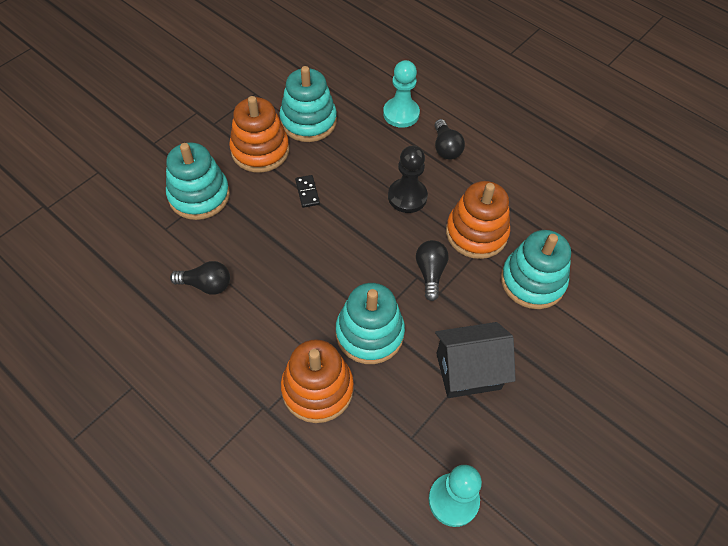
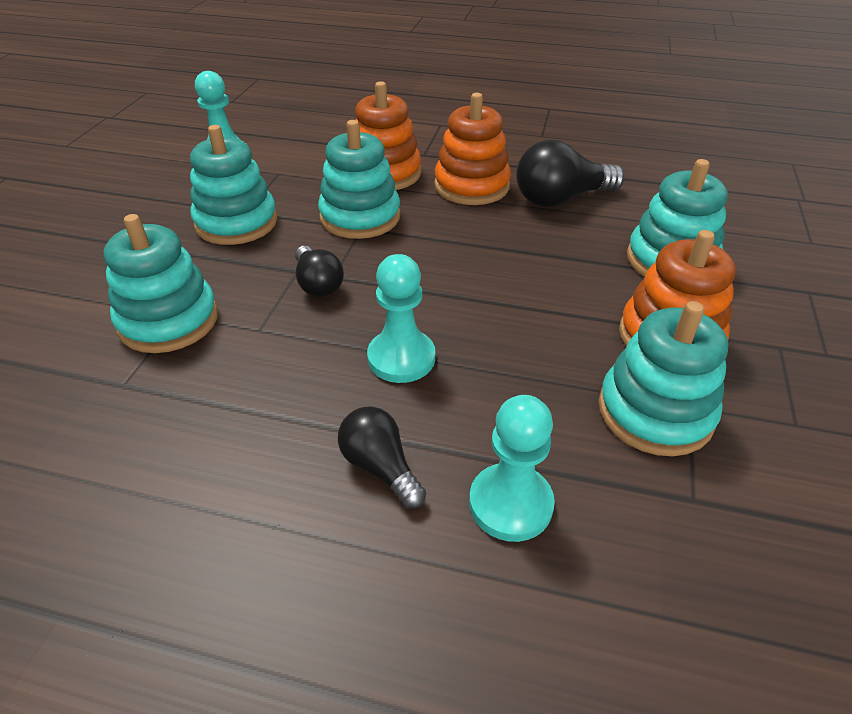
camera: 155 degrees right, 15 degrees down
black light bulb [170,261,230,295] -> black light bulb [516,140,624,207], size x1.61
black domino [295,175,320,208] -> none
black pawn [388,146,428,213] -> turquoise pawn [367,254,435,383]
black house [435,322,516,398] -> turquoise stacking toy [190,125,277,245]
orange stacking toy [446,181,510,259] -> orange stacking toy moved to [434,93,511,205]

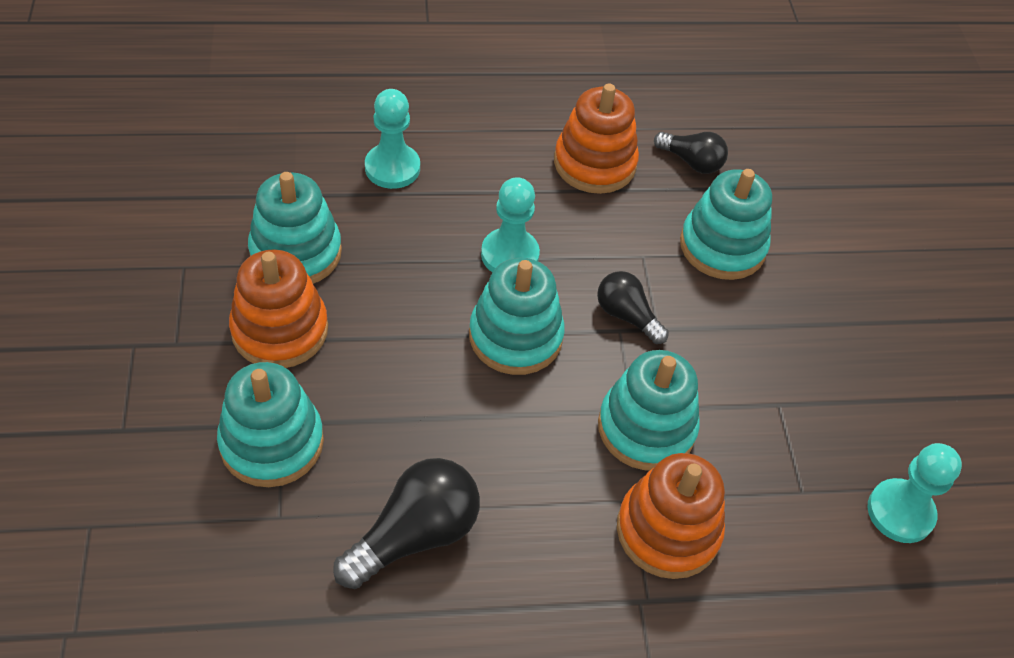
camera: 155 degrees right, 10 degrees up
turquoise stacking toy [190,125,277,245] -> turquoise stacking toy moved to [469,258,565,375]
black light bulb [338,406,426,508] -> black light bulb moved to [654,132,728,174]
orange stacking toy [434,93,511,205] -> orange stacking toy moved to [554,83,639,194]

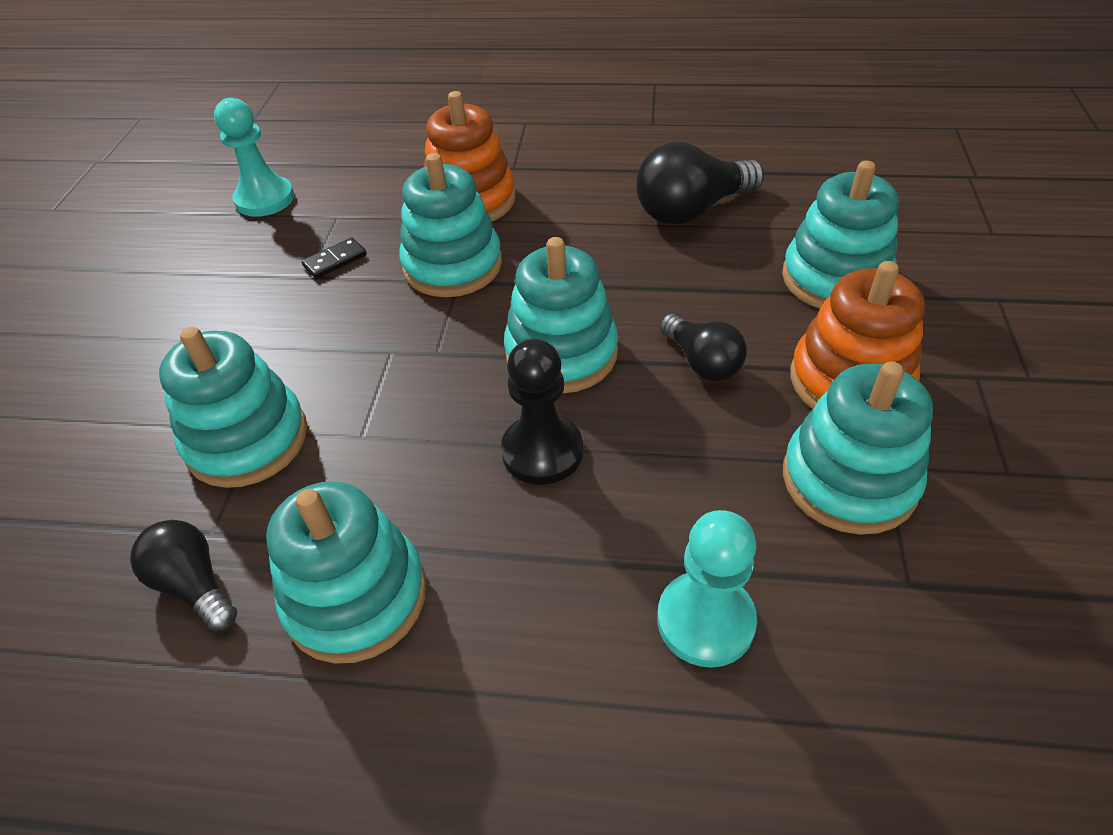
camera: 160 degrees left, 5 degrees down
turquoise pawn [481,177,540,273] -> black pawn [501,339,583,485]
orange stacking toy [554,83,639,194] -> turquoise stacking toy [266,481,427,664]
black light bulb [597,271,669,344] -> black light bulb moved to [660,314,747,381]
none -> black domino [301,238,367,279]

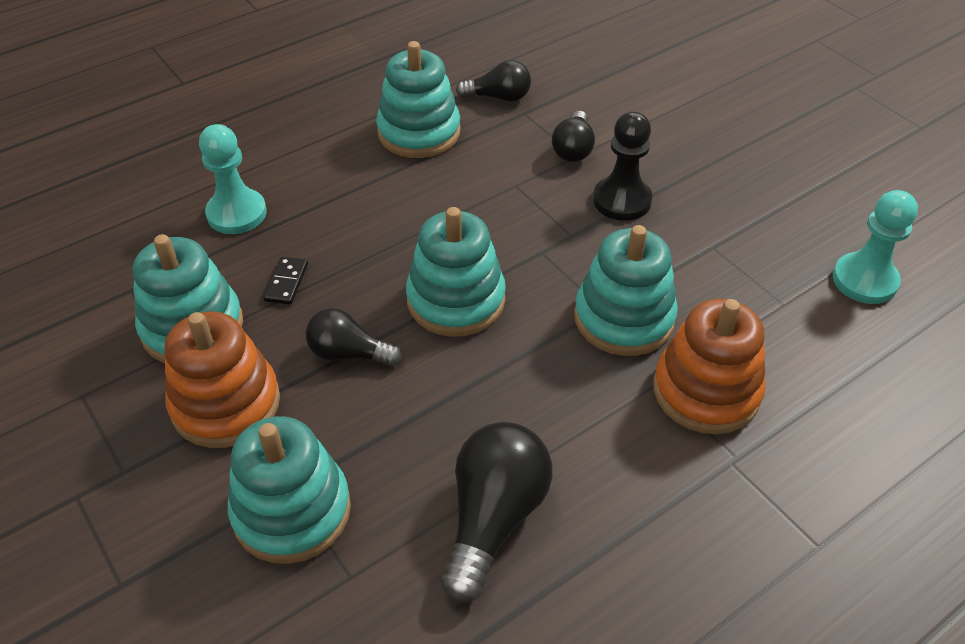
camera: 135 degrees right, 0 degrees up
turquoise stacking toy [159,327,307,488] -> black light bulb [552,111,595,162]
black domino [301,238,367,279] -> black domino moved to [263,256,308,305]
black pawn [501,339,583,485] -> black pawn moved to [593,111,652,221]

